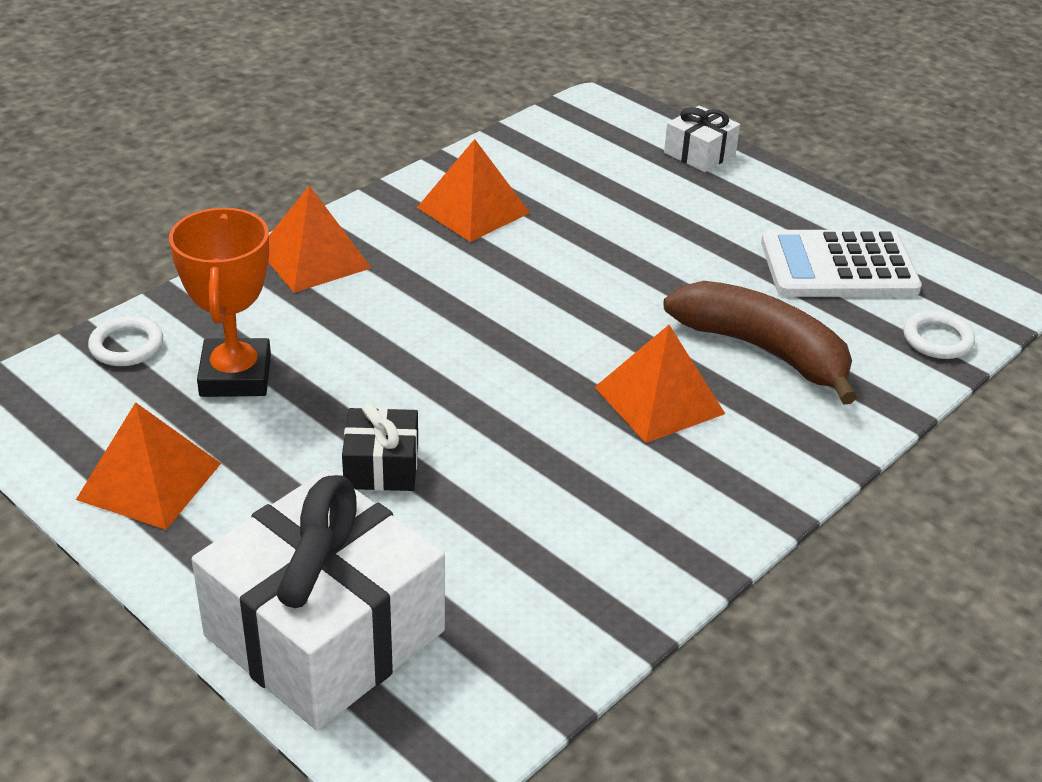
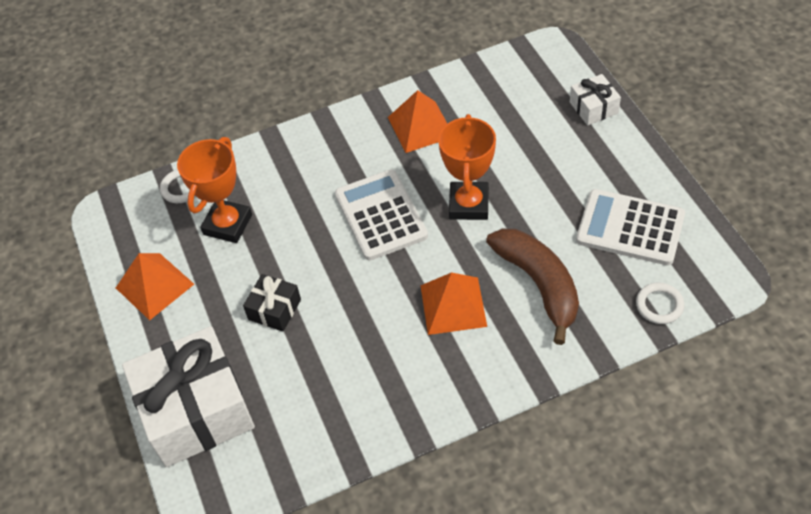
camera: 30 degrees right, 15 degrees up
orange pyramid [268,185,371,293] -> none
none -> white calculator [335,169,428,261]
none -> orange trophy [438,114,496,220]

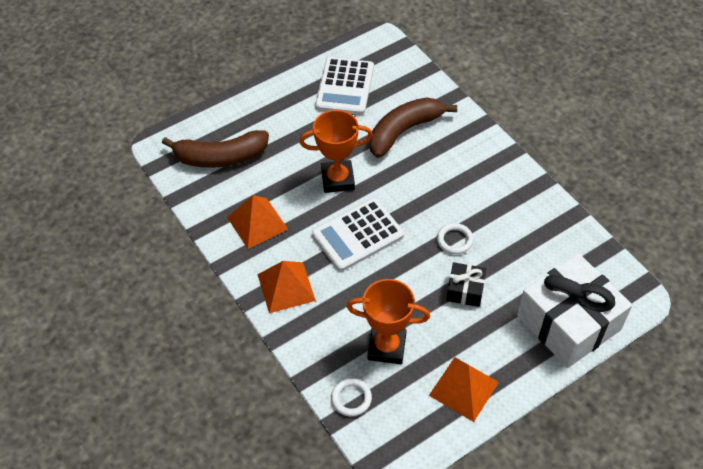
camera: 105 degrees left, 0 degrees up
orange pyramid [420,272,487,335] -> orange pyramid moved to [257,261,316,313]
white gift [570,74,621,126] -> none
white ring [636,283,685,324] -> white ring moved to [437,223,473,254]
none -> brown banana [162,130,269,168]

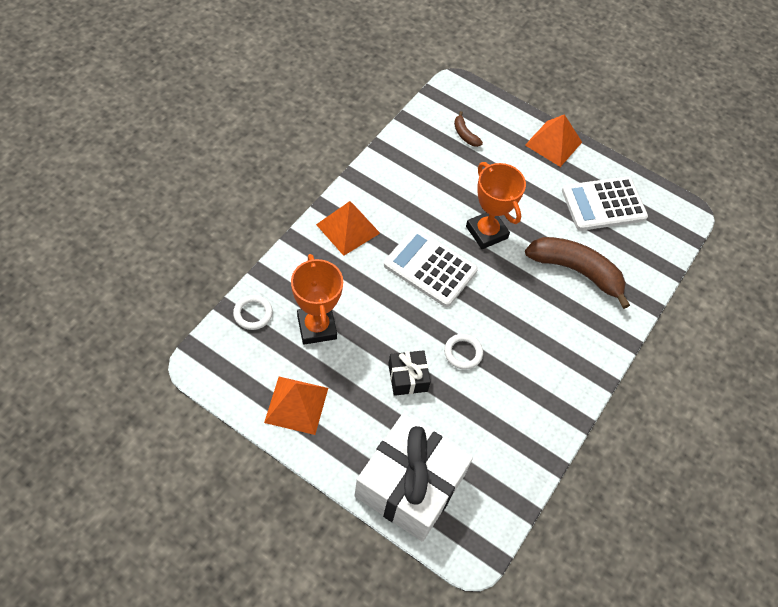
camera: 60 degrees right, 5 degrees up
brown banana [162,130,269,168] -> brown banana [454,111,483,147], size x0.44
orange pyramid [227,195,288,249] -> orange pyramid moved to [525,114,582,167]

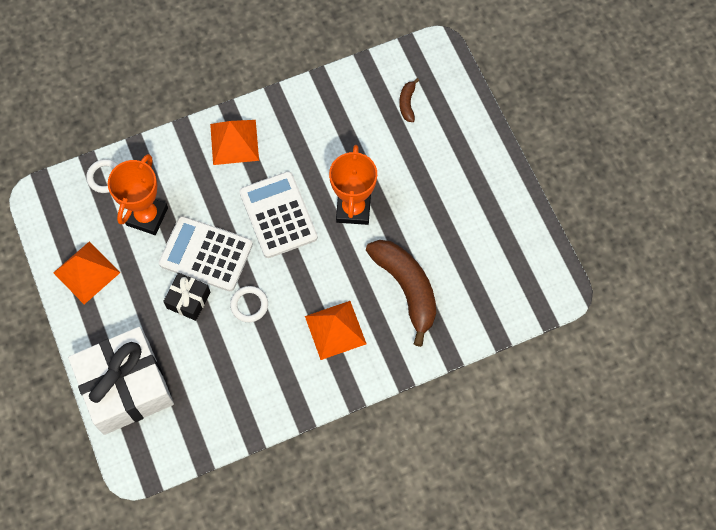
camera: 40 degrees right, 10 degrees up
orange pyramid [525,114,582,167] -> orange pyramid moved to [305,301,367,360]
white calculator [562,177,648,231] -> white calculator moved to [159,216,253,291]

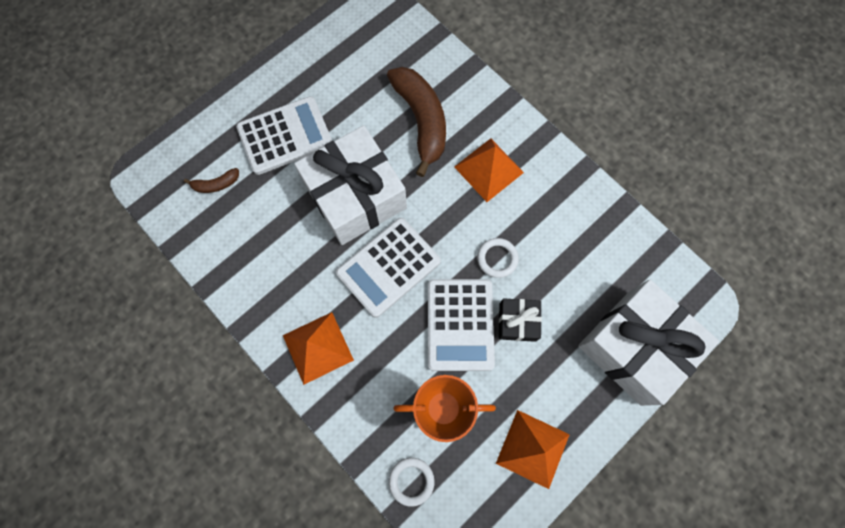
camera: 110 degrees left, 5 degrees up
orange trophy [329,145,377,225] -> white gift [294,125,407,245]
brown banana [366,240,436,347] -> brown banana turned 120 degrees clockwise [387,67,446,177]
none -> white calculator [236,96,332,175]

